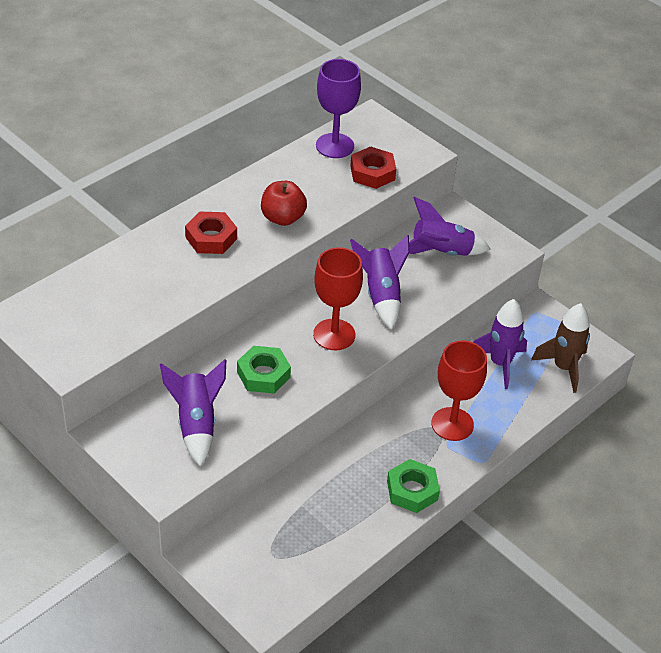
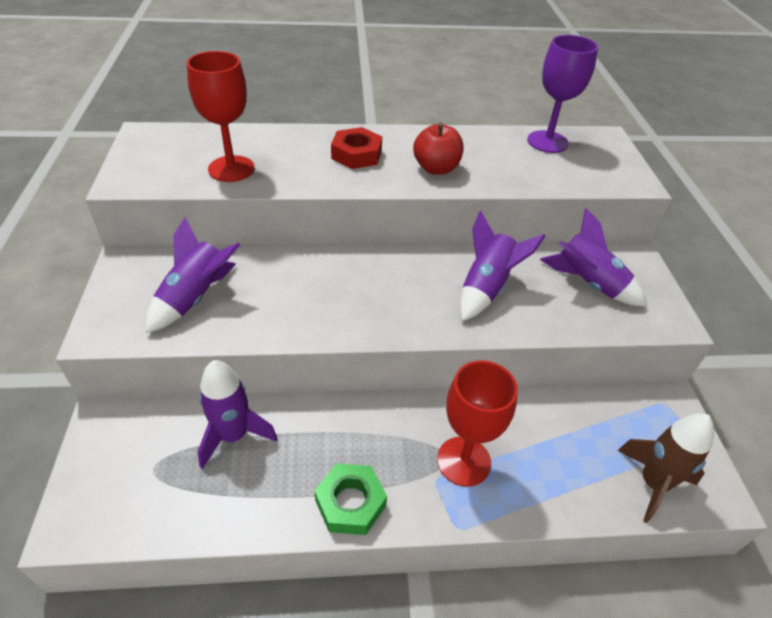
camera: 40 degrees right, 0 degrees up
green nut [237,346,291,394] -> none
red goblet [313,247,363,350] -> red goblet moved to [187,51,255,182]
red nut [350,146,396,189] -> none
purple rocket [473,299,527,389] -> purple rocket moved to [198,360,278,469]

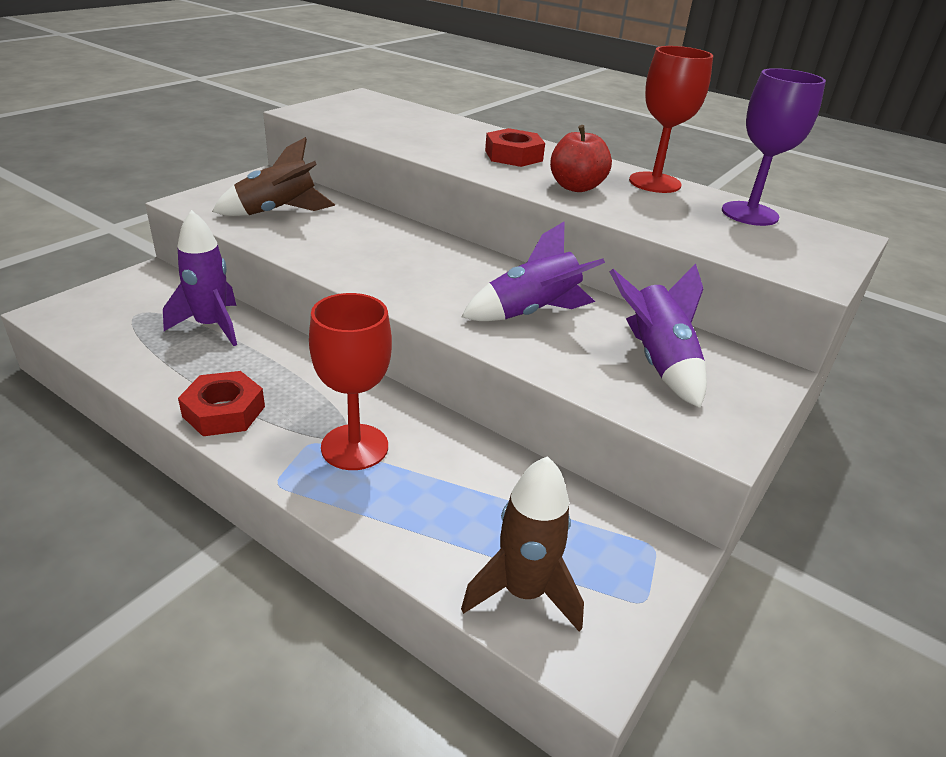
camera: 40 degrees right, 10 degrees down
purple rocket [146,217,240,333] -> brown rocket [212,137,335,216]
red goblet [187,51,255,182] -> red goblet moved to [629,46,713,193]
green nut [314,463,387,535] -> red nut [178,371,265,436]

